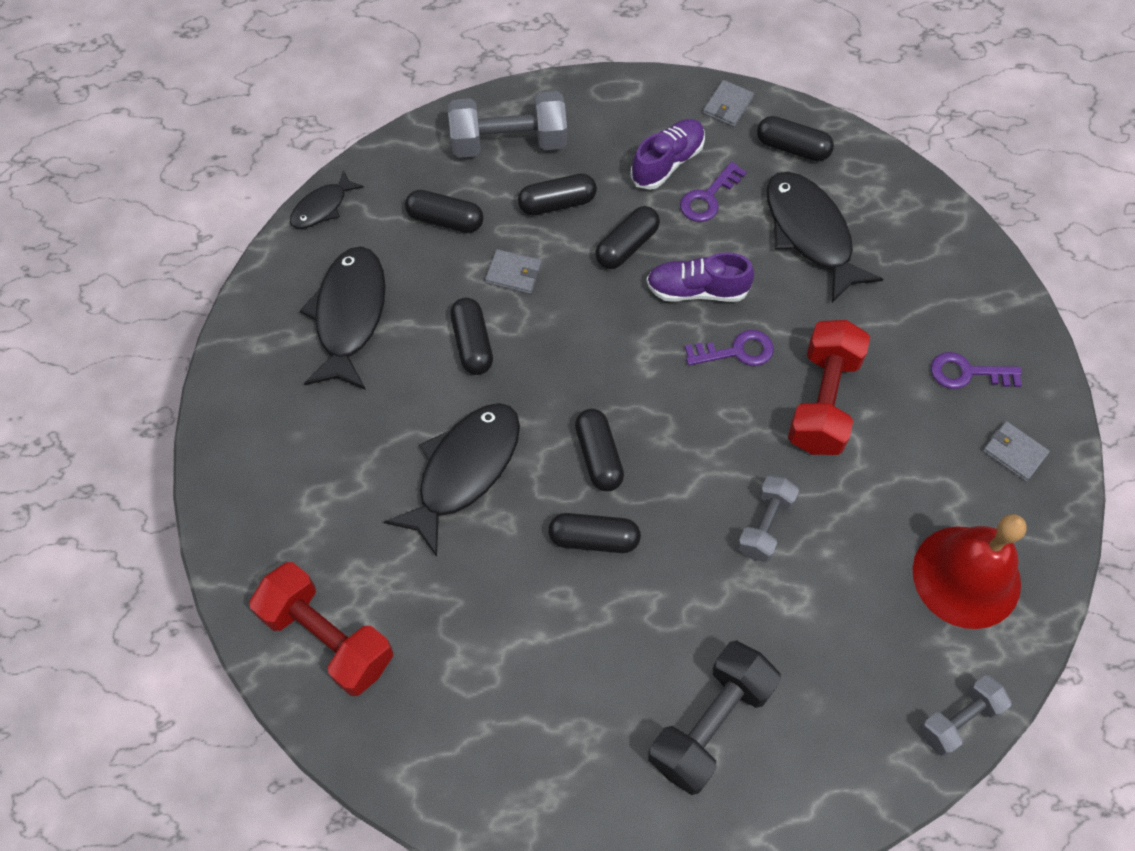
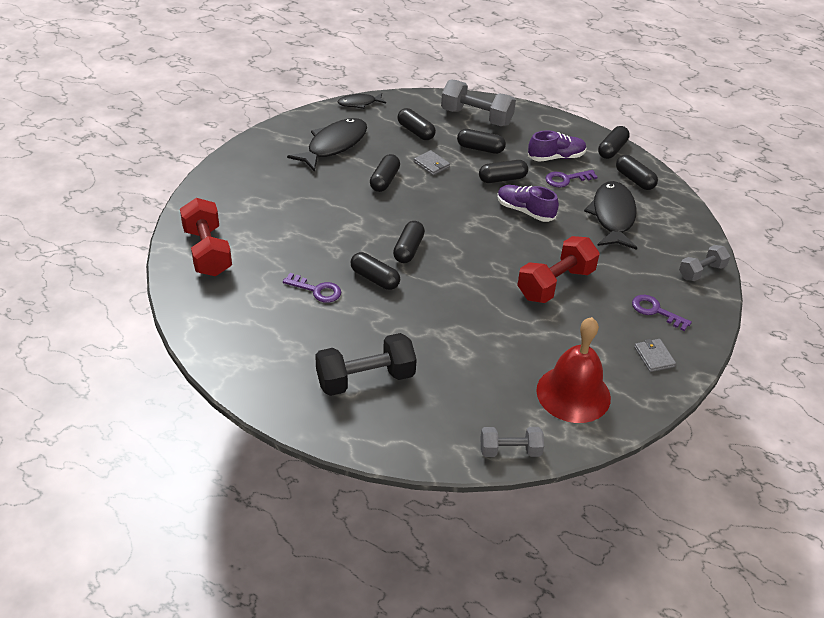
camera: 30 degrees right, 20 degrees down
black fish [384,403,520,557] -> none
purple key [685,330,774,366] -> purple key moved to [283,273,341,303]
grey wallet [703,80,754,127] -> black capsule [598,126,630,159]
grey dumbbell [737,476,799,562] -> grey dumbbell moved to [679,245,730,281]

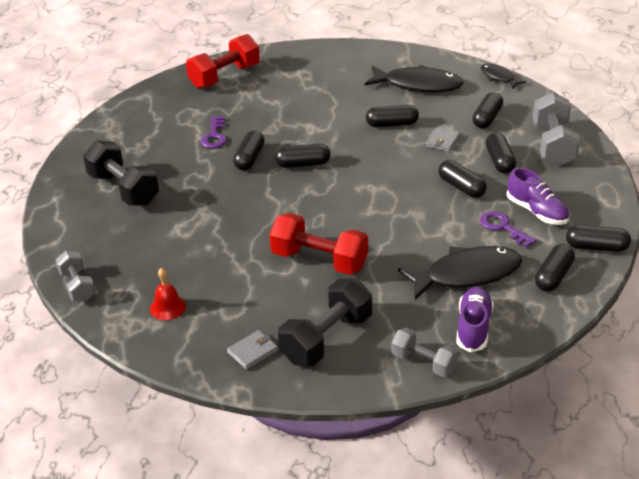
camera: 70 degrees right, 5 degrees down
purple shoe [497,185,559,222] -> purple shoe moved to [456,287,494,352]
red bell [536,317,611,423] -> red bell [150,268,186,320], size x0.47
purple key [632,295,692,331] -> black dumbbell [278,278,372,366]

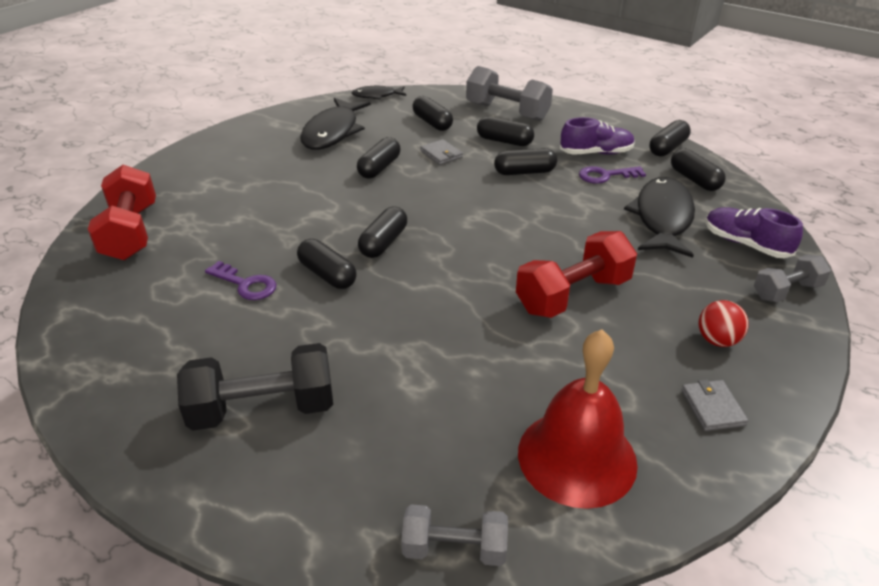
camera: 60 degrees left, 0 degrees up
red bell [150,268,186,320] -> red bell [518,330,638,509], size x2.11
black dumbbell [278,278,372,366] -> red ball [699,300,749,347]
black fish [365,65,464,92] -> black fish turned 150 degrees clockwise [300,98,371,150]

